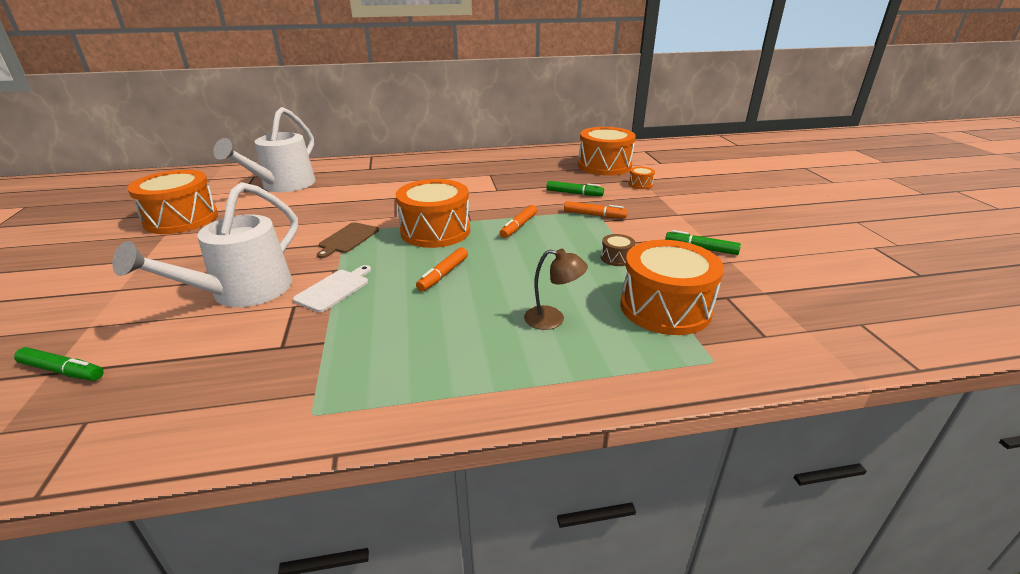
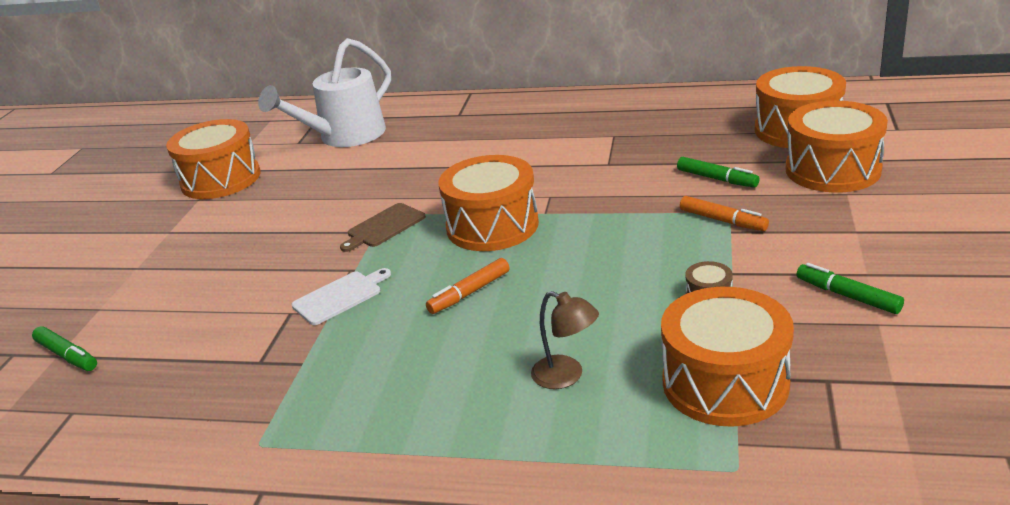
camera: 25 degrees right, 0 degrees up
white watering can [112,182,298,307] -> none
orange marker [500,205,537,238] -> none
orange drum [629,167,655,189] -> orange drum [786,100,888,192], size x2.40

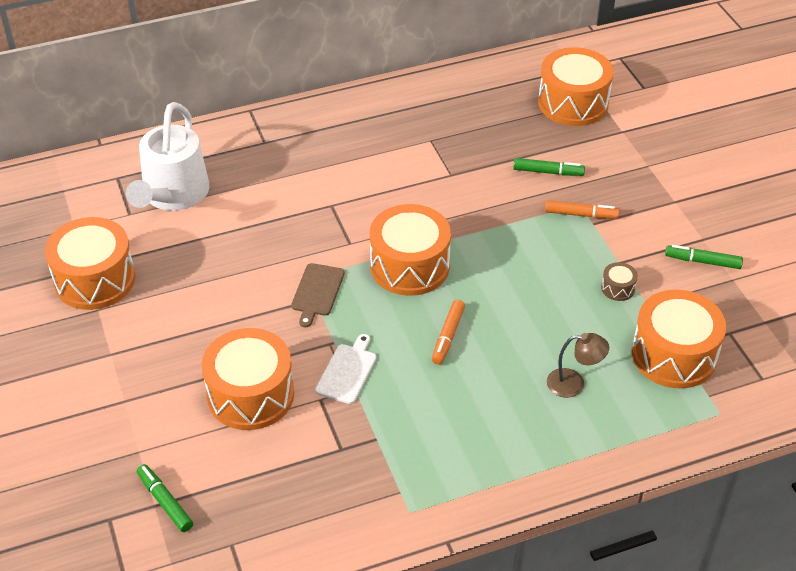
camera: 35 degrees left, 15 degrees up
green marker [32,326,97,371] -> green marker turned 135 degrees counterclockwise [136,464,193,532]
orange drum [786,100,888,192] -> orange drum moved to [202,328,294,430]

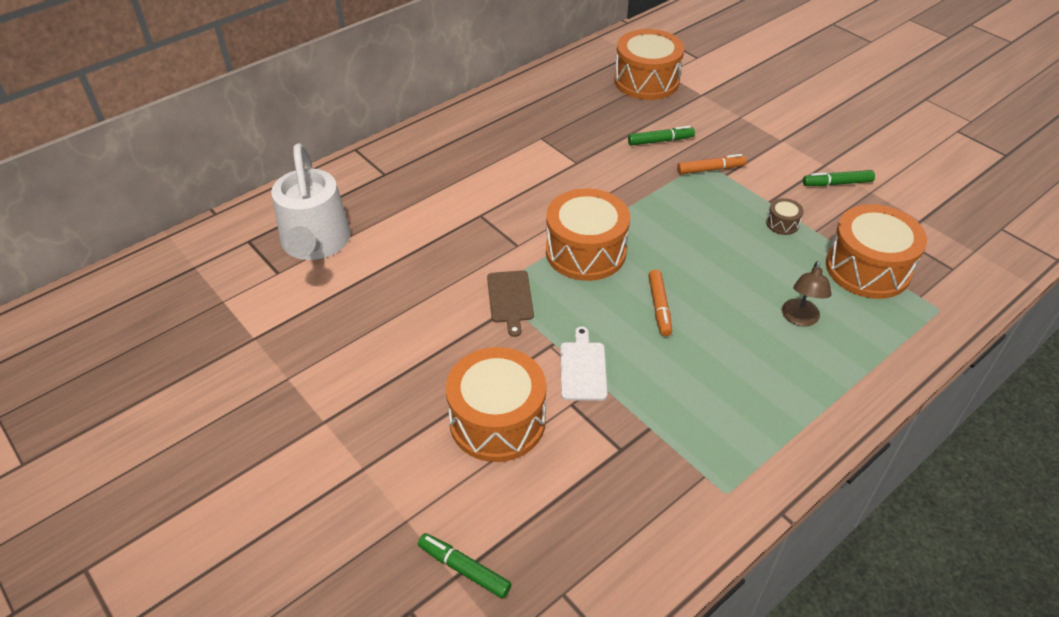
camera: 20 degrees left, 0 degrees up
orange drum [45,217,135,310] -> none
brown lamp [547,333,609,398] -> brown lamp turned 120 degrees clockwise [782,261,831,327]

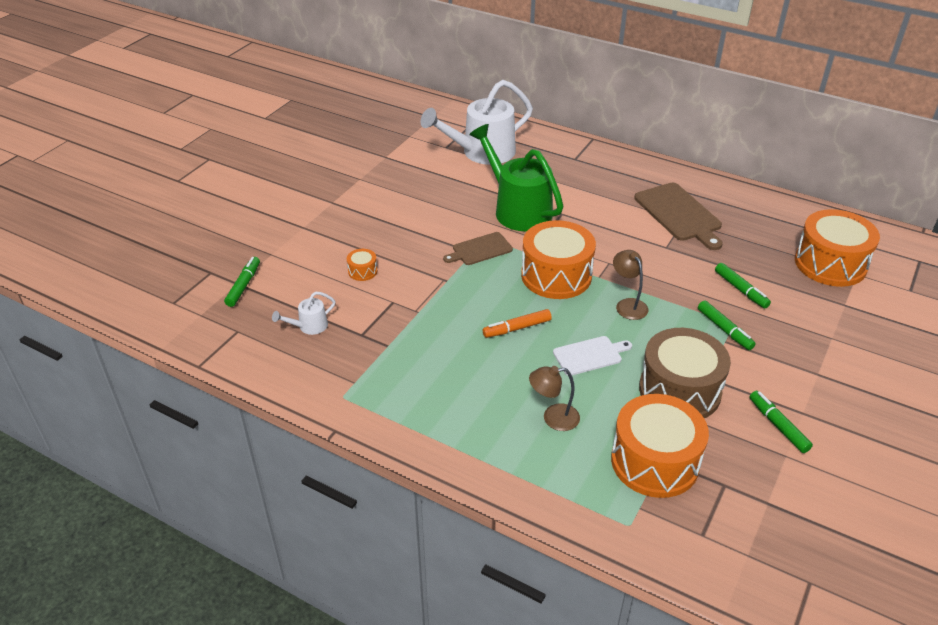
camera: 70 degrees right, 5 degrees down
orange drum [446,347,546,462] -> orange drum [347,249,377,281], size x0.42
white cutting board [560,327,607,401] -> white cutting board moved to [553,336,632,375]
orange marker [677,154,747,174] -> green marker [698,300,756,350]
brown drum [766,198,804,235] -> brown drum [639,328,731,418], size x2.40
none -> white watering can [272,292,335,335]
none -> green watering can [469,124,563,231]
none -> brown lamp [613,250,649,320]
none -> brown cutting board [634,183,723,250]

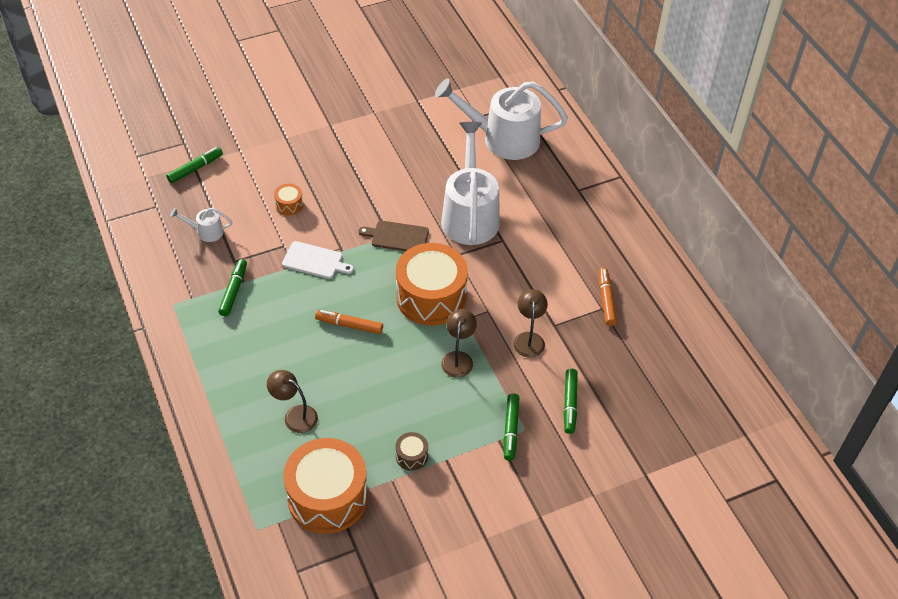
camera: 35 degrees right, 10 degrees up
green watering can [469,124,563,231] -> white watering can [441,122,500,245]
white cutting board [553,336,632,375] -> white cutting board moved to [282,241,354,279]
brown cutting board [634,183,723,250] -> orange marker [598,268,617,326]
brown drum [639,328,731,418] -> brown drum [395,432,428,471], size x0.42
green marker [749,391,813,453] -> green marker moved to [218,259,247,316]
orange drum [795,209,880,287] -> none
none -> brown lamp [513,289,548,357]

